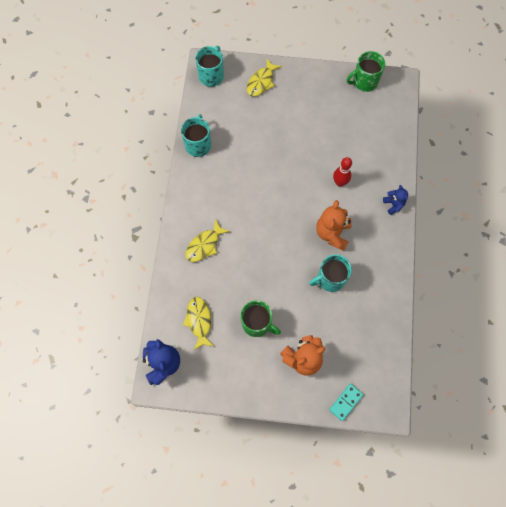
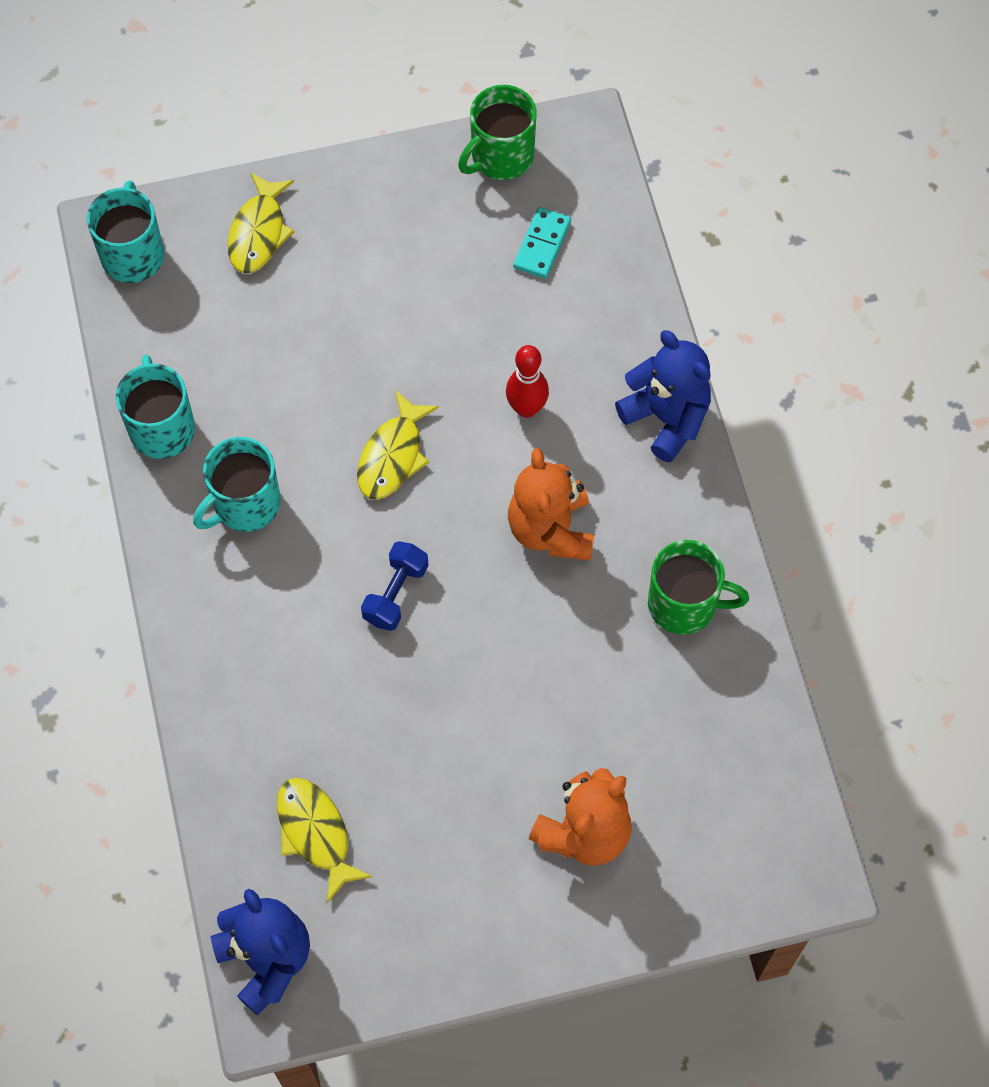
camera: 20 degrees left, 5 degrees down
yellow fish [186,219,230,262] -> yellow fish moved to [357,391,439,500]
green mug [241,300,281,337] -> green mug moved to [648,540,749,635]
turquoise mug [309,254,352,292] -> turquoise mug moved to [193,437,281,532]
turquoise domino [329,384,363,421] -> turquoise domino moved to [513,207,571,279]
blue teddy bear [383,185,408,215] -> blue teddy bear [615,330,711,462], size x1.74
none -> blue dumbbell [361,541,429,631]

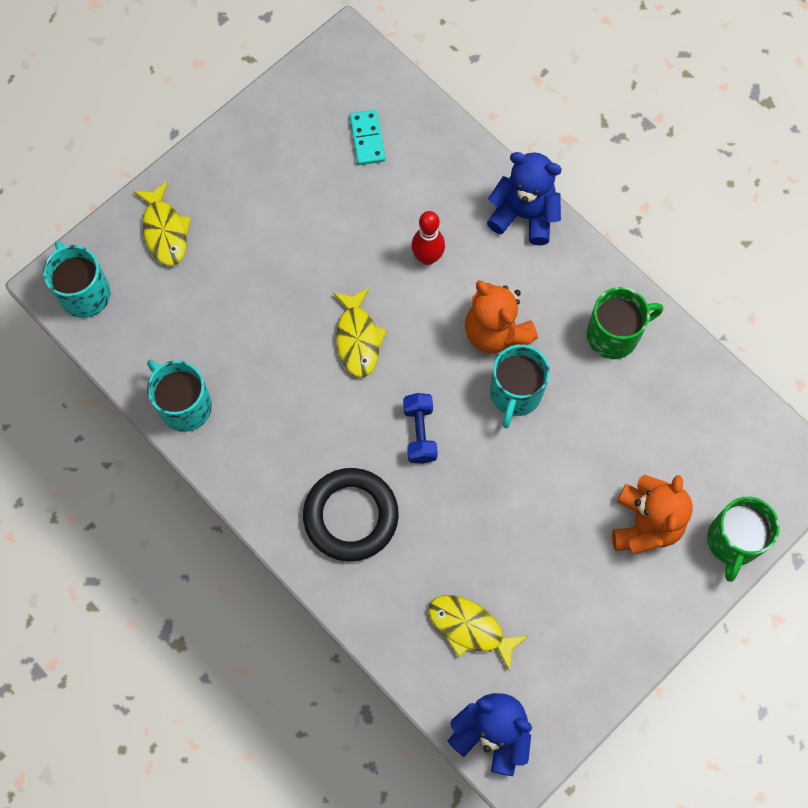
camera: 30 degrees left, 5 degrees up
turquoise mug [193,437,281,532] -> turquoise mug moved to [490,345,550,428]
green mug [458,85,537,180] -> green mug moved to [707,497,780,582]
none -> black ring [303,468,399,562]

